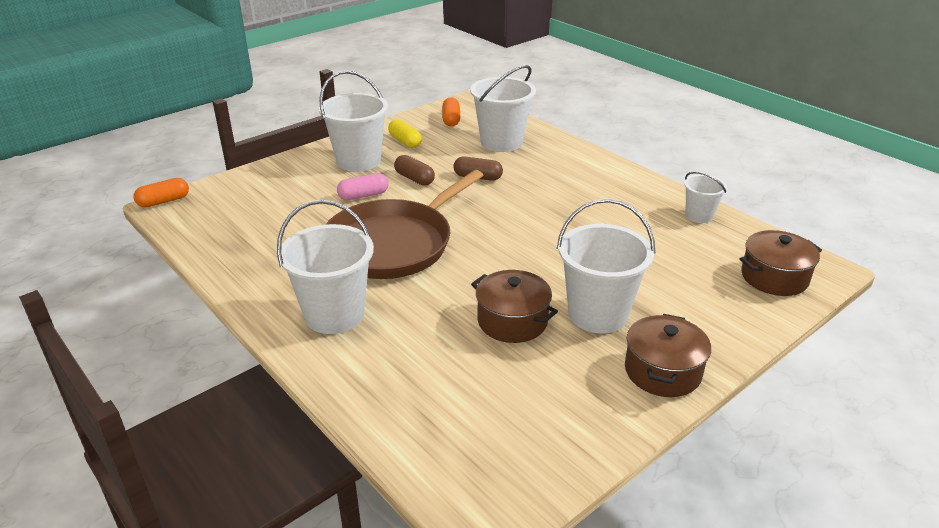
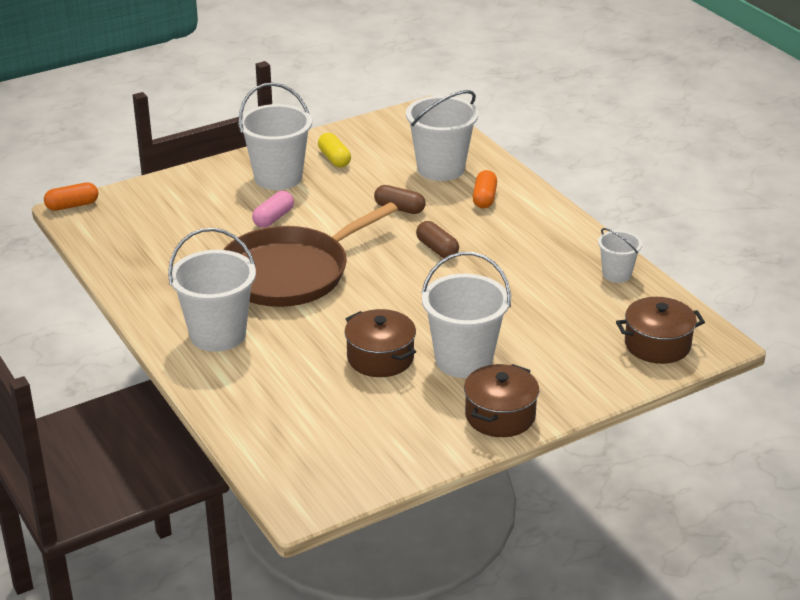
camera: 10 degrees right, 0 degrees up
pink capsule [337,173,389,200] -> pink capsule turned 45 degrees counterclockwise [252,191,294,228]
brown capsule [394,155,435,186] -> brown capsule moved to [416,221,459,258]
orange capsule [442,98,460,126] -> orange capsule moved to [473,170,497,208]

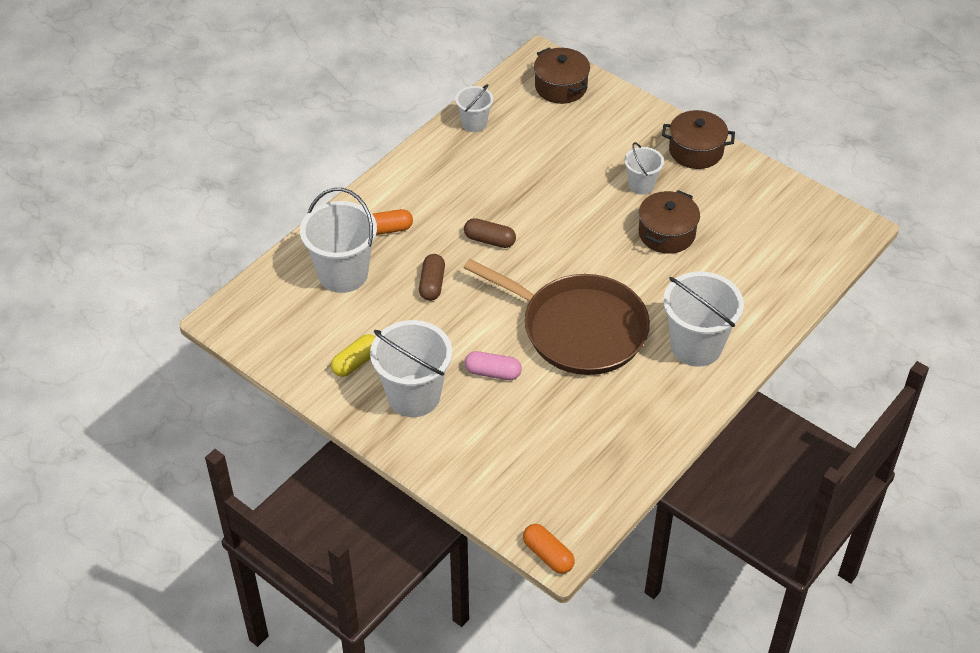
camera: 110 degrees left, 15 degrees up
brown capsule [416,221,459,258] -> brown capsule turned 75 degrees clockwise [464,218,516,248]
white bucket [421,252,511,378] -> white bucket [624,142,664,195], size x0.55

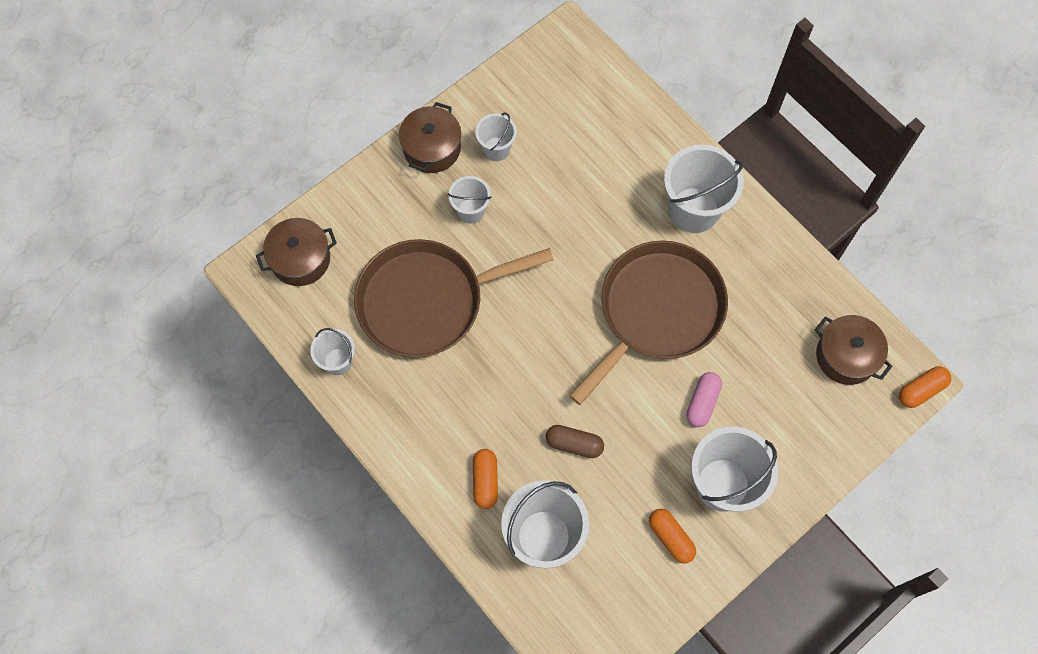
camera: 80 degrees left, 20 degrees up
yellow capsule [331,334,375,377] -> orange capsule [649,509,696,564]
brown capsule [464,218,516,248] -> none
brown pot [639,190,700,254] -> brown pot moved to [815,315,892,385]
none -> brown pan [354,239,554,357]
none -> white bucket [475,113,517,161]

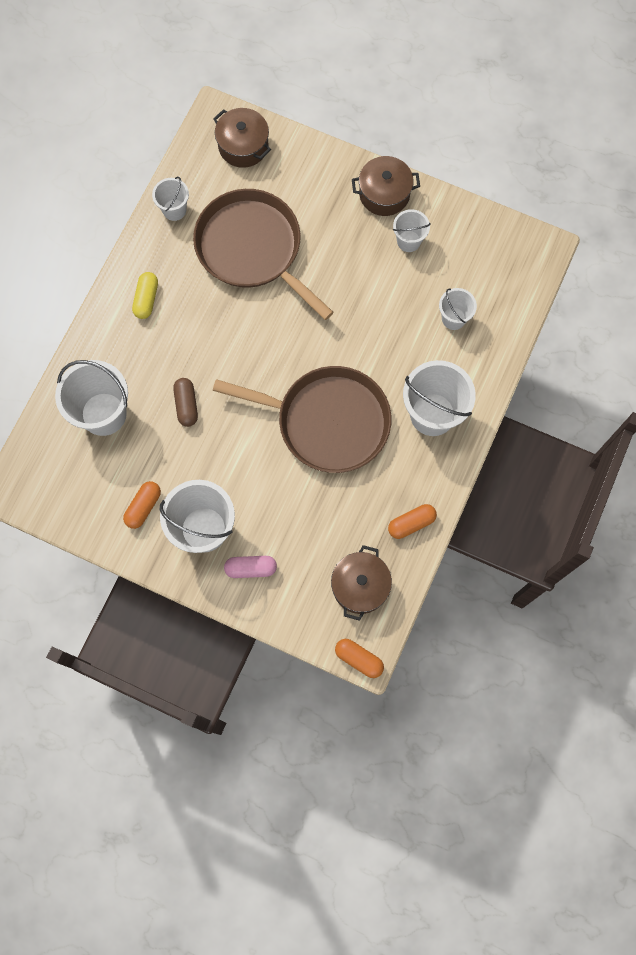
camera: 65 degrees right, 5 degrees up
white bucket [448,176,492,223] -> white bucket moved to [439,288,477,330]
orange capsule [473,449,498,509] -> orange capsule moved to [388,504,437,539]
pink capsule [686,372,722,427] -> pink capsule moved to [224,556,277,578]
none -> yellow capsule [132,272,158,319]

